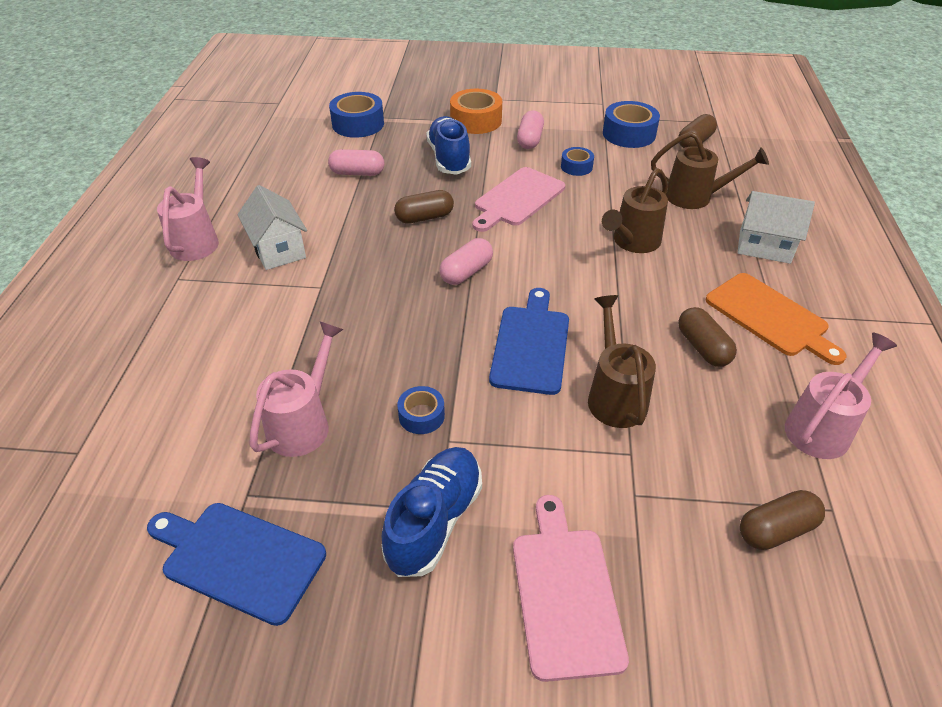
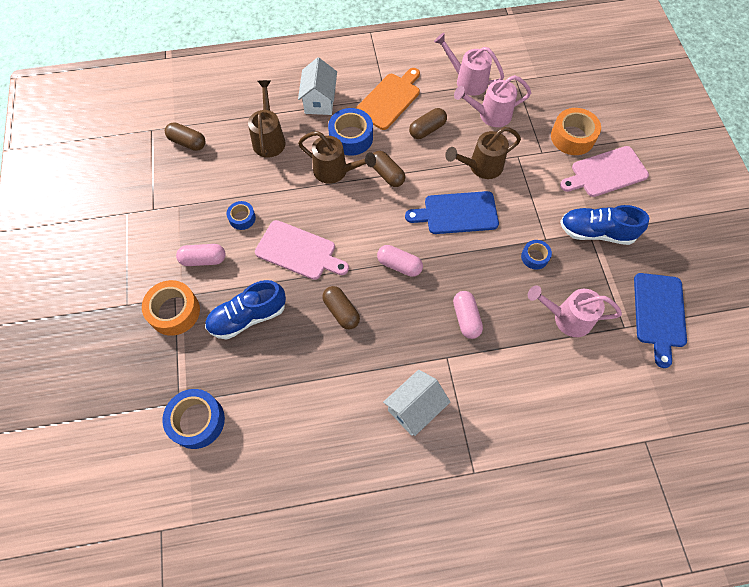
camera: 105 degrees left, 20 degrees up
pink watering can [157,157,219,261] -> pink watering can moved to [454,75,531,127]
pink capsule [328,149,384,176] -> pink capsule moved to [453,291,483,339]
blue tape [603,101,660,148] -> blue tape moved to [328,108,373,156]
brown capsule [740,490,825,550] -> brown capsule moved to [372,151,405,187]
none -> orange tape [551,108,601,155]

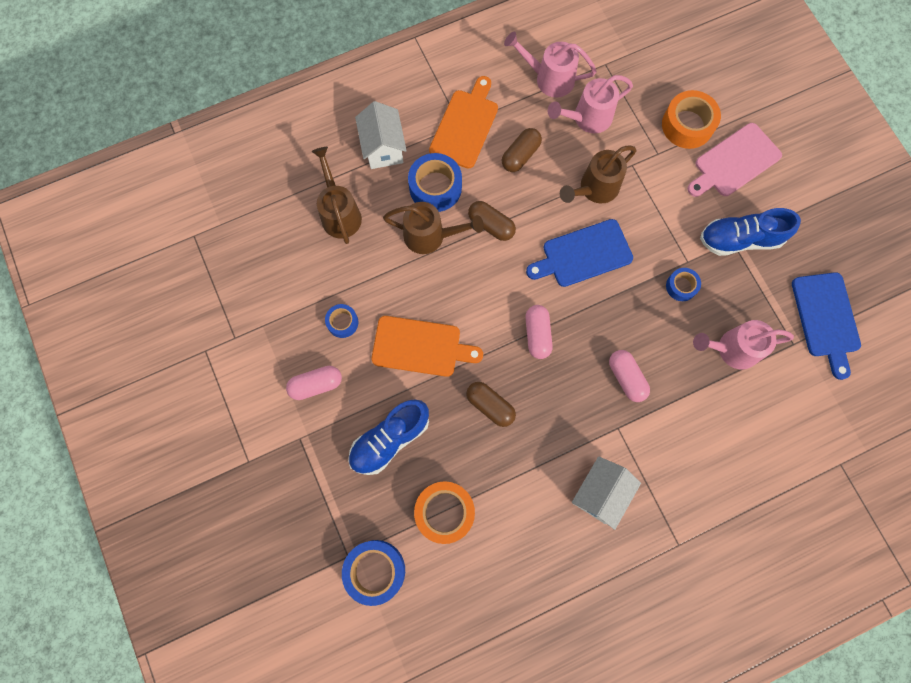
camera: 15 degrees left, 10 degrees up
orange tape [142,280,200,336] -> orange tape moved to [414,481,475,544]
brown capsule [165,122,206,151] -> none
pink cutting board [255,220,349,280] -> orange cutting board [372,316,483,377]
pink capsule [377,245,423,277] -> pink capsule turned 75 degrees clockwise [525,305,553,359]

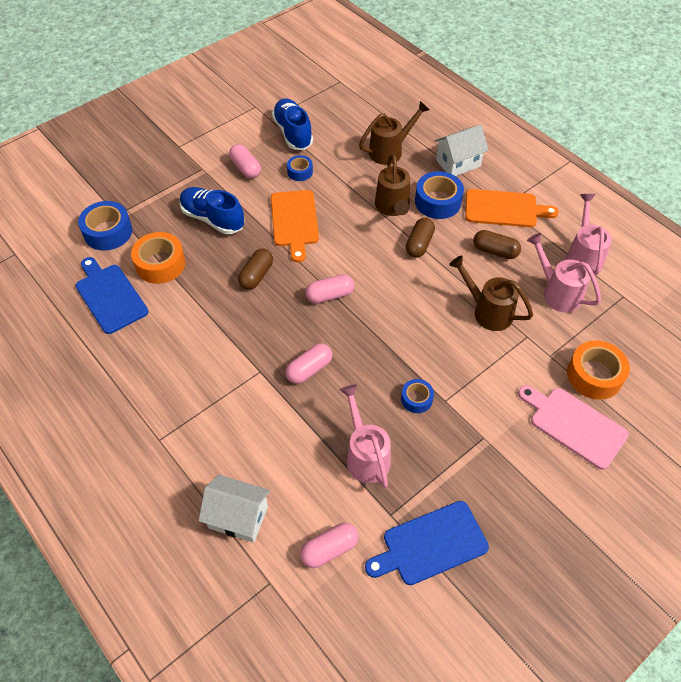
camera: 75 degrees right, 20 degrees down
blue cutting board [526,219,633,287] -> blue cutting board moved to [76,257,149,334]
white house [572,456,641,530] -> white house moved to [199,475,270,543]
blue shoe [700,208,801,256] -> blue shoe moved to [272,98,313,150]
none -> pink capsule [300,523,359,568]

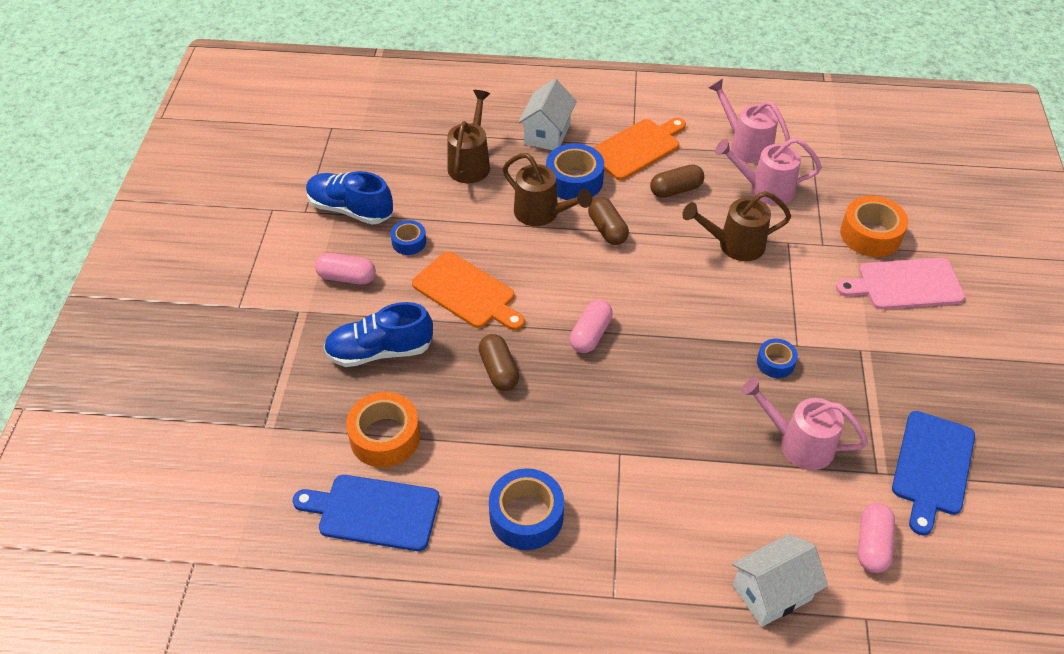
camera: 45 degrees left, 5 degrees down
blue tape [78,201,132,251] -> blue tape moved to [489,468,564,550]
pink capsule [286,343,332,384] -> none

